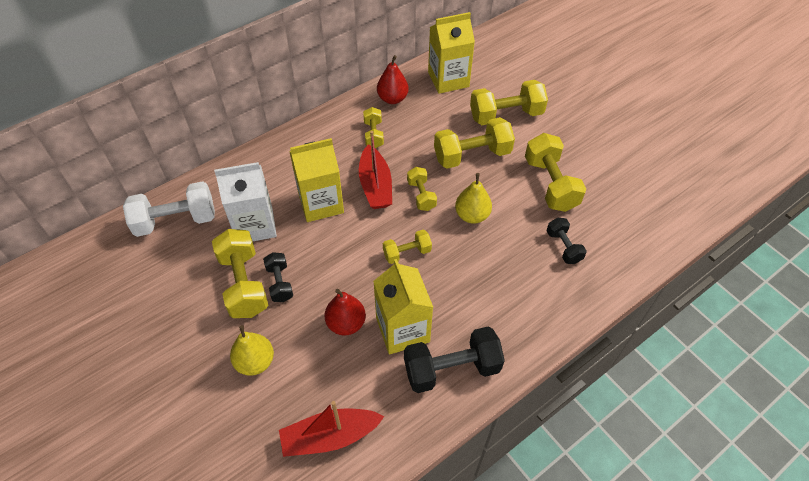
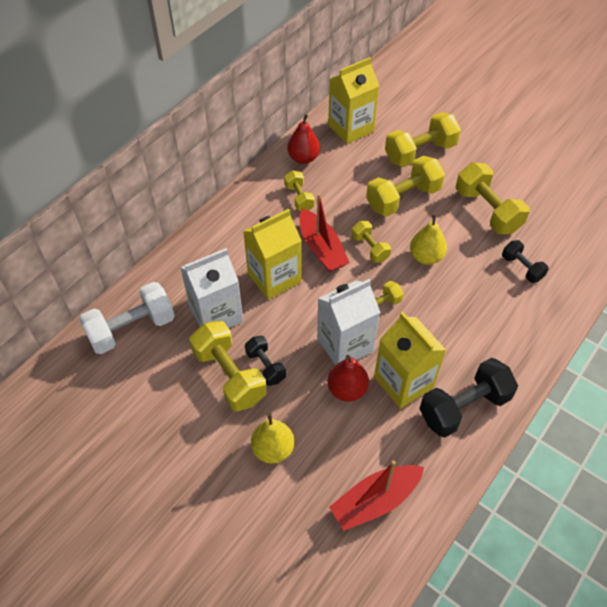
camera: 15 degrees left, 0 degrees up
none -> white carton [317,279,380,365]

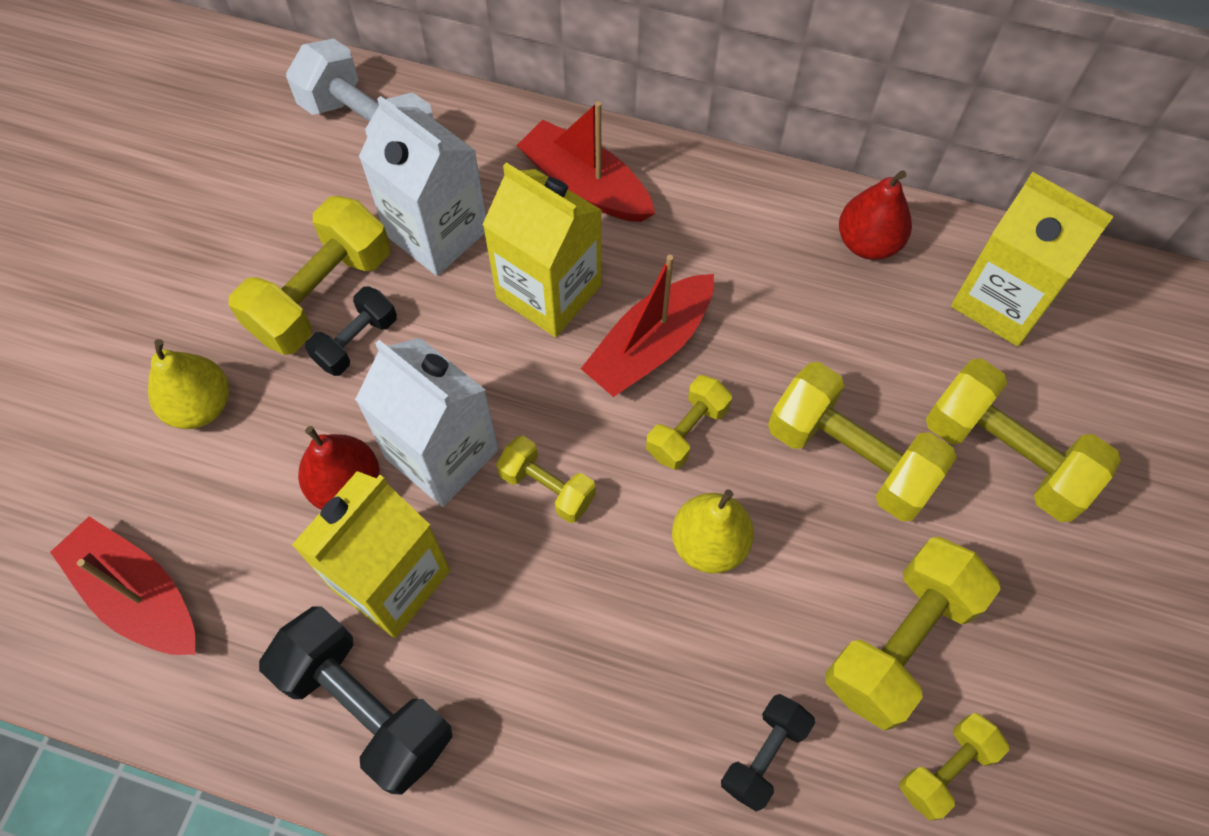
camera: 70 degrees right, 10 degrees up
yellow dumbbell [284,170,315,211] -> yellow dumbbell moved to [900,713,1009,820]
none -> red boat [517,101,655,222]

